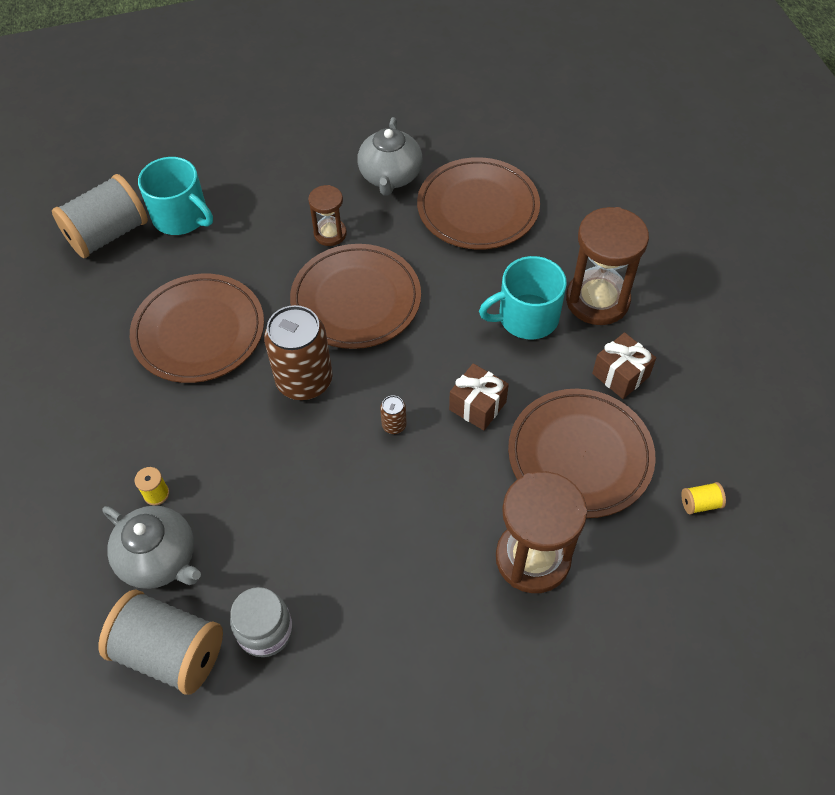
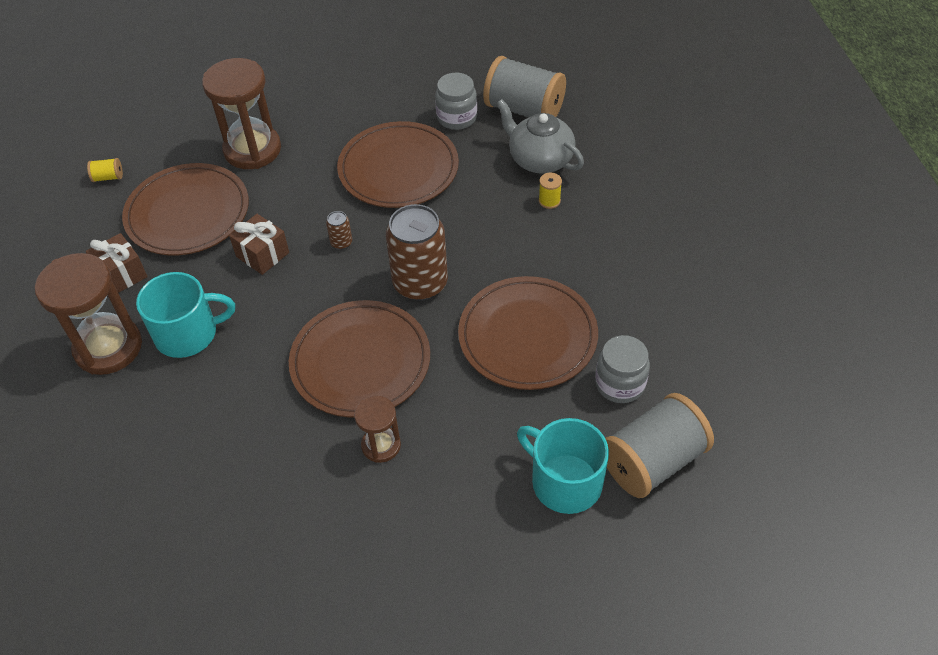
camera: 175 degrees left, 5 degrees down
grey teapot [358,117,423,196] -> none
brown plate [417,157,540,250] -> brown plate moved to [337,121,459,208]
none -> grey jar [595,335,650,403]

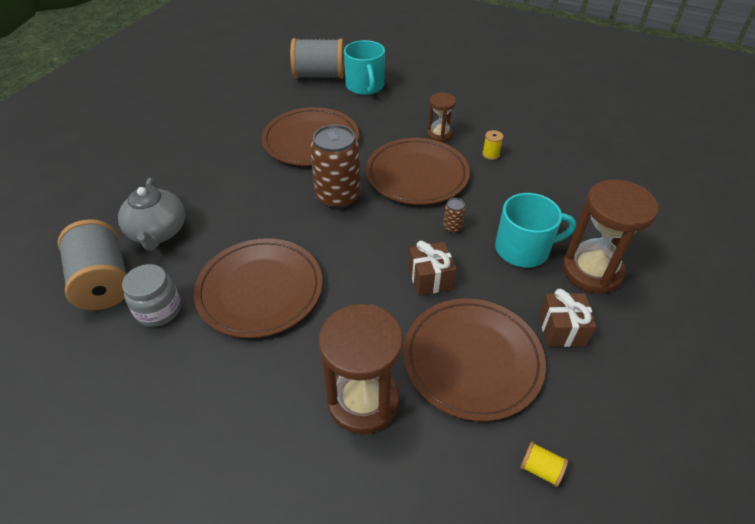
camera: 145 degrees left, 5 degrees down
turquoise mug [136,272,235,358] -> turquoise mug turned 150 degrees clockwise [495,193,576,268]
brown can [326,211,352,249] -> brown can moved to [443,198,466,233]
yellow spool [539,173,562,209] -> yellow spool moved to [482,130,504,160]
grey jar [595,335,650,403] -> none

